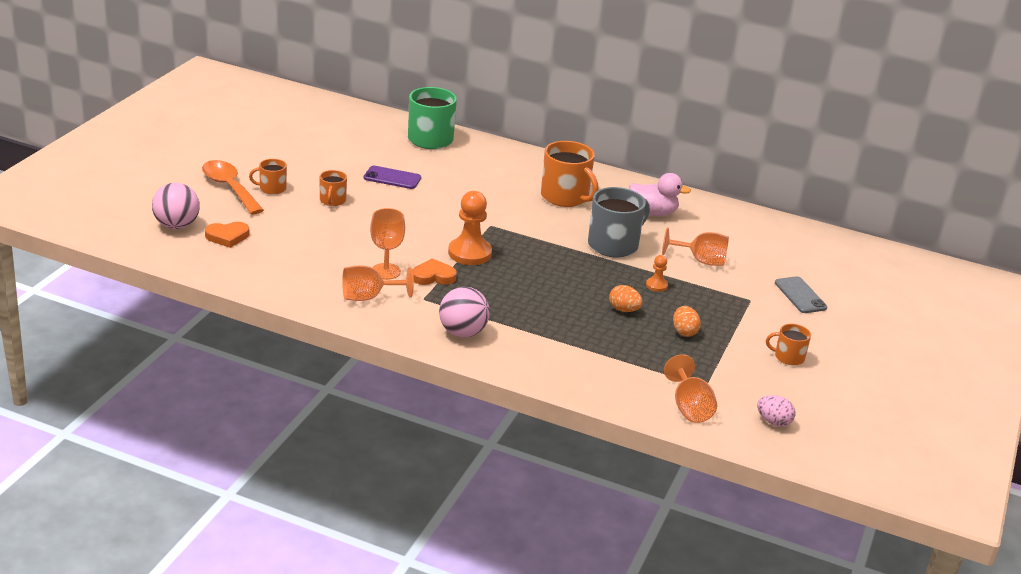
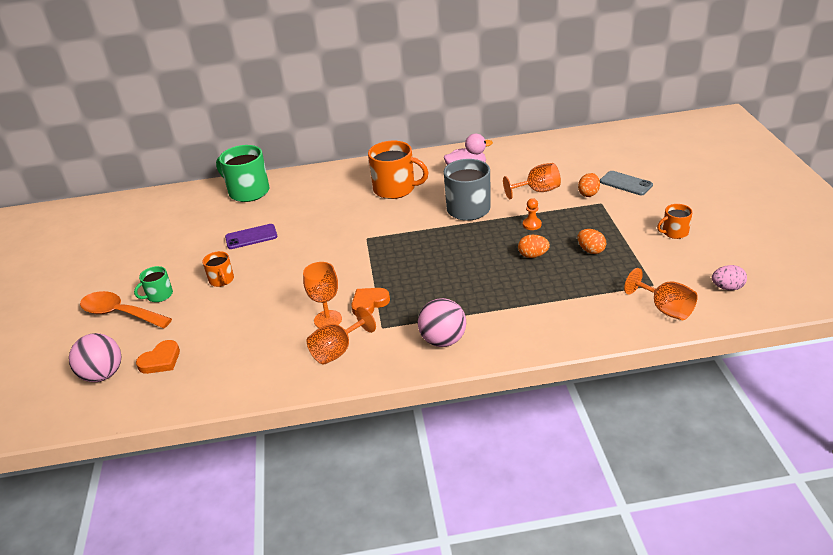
camera: 25 degrees left, 5 degrees up
orange mug [249,159,287,195] -> green mug [134,266,173,302]
orange pawn [448,191,492,265] -> none
none -> orange egg [578,173,600,197]

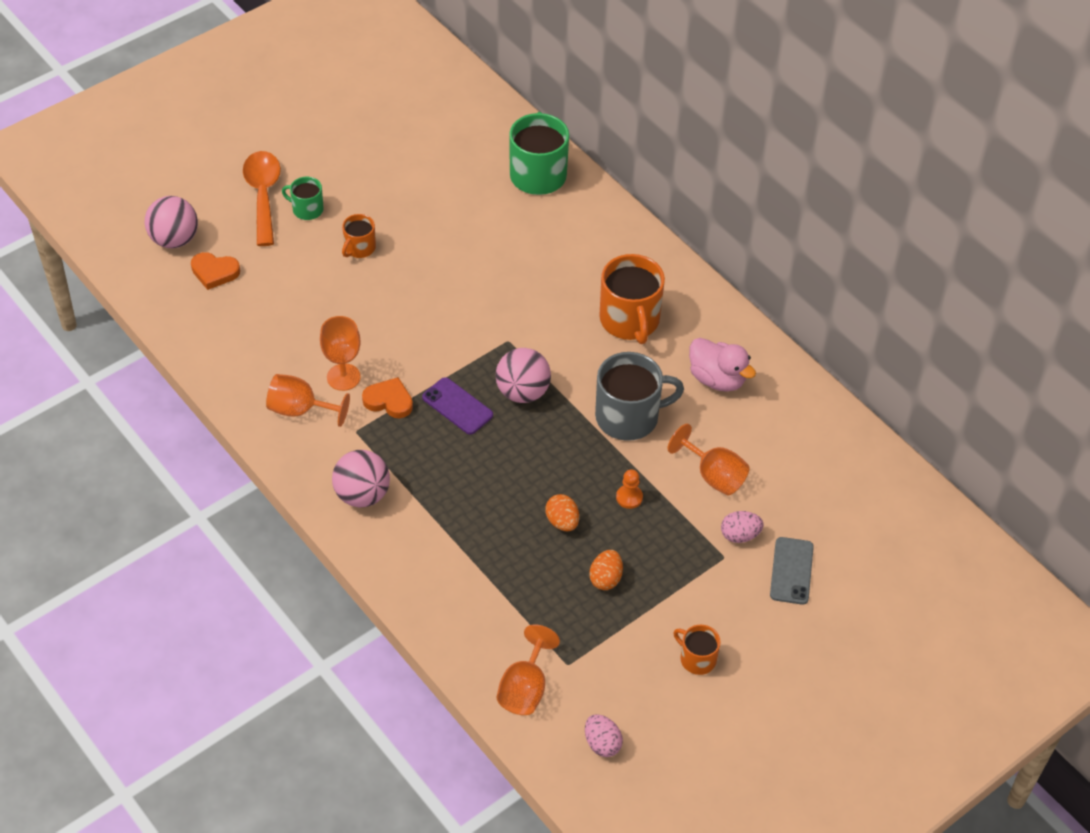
camera: 55 degrees right, 15 degrees up
purple phone [225,224,277,249] -> purple phone moved to [422,377,493,435]
orange egg [578,173,600,197] -> pink egg [721,511,763,543]
none -> pink ball [496,348,551,403]

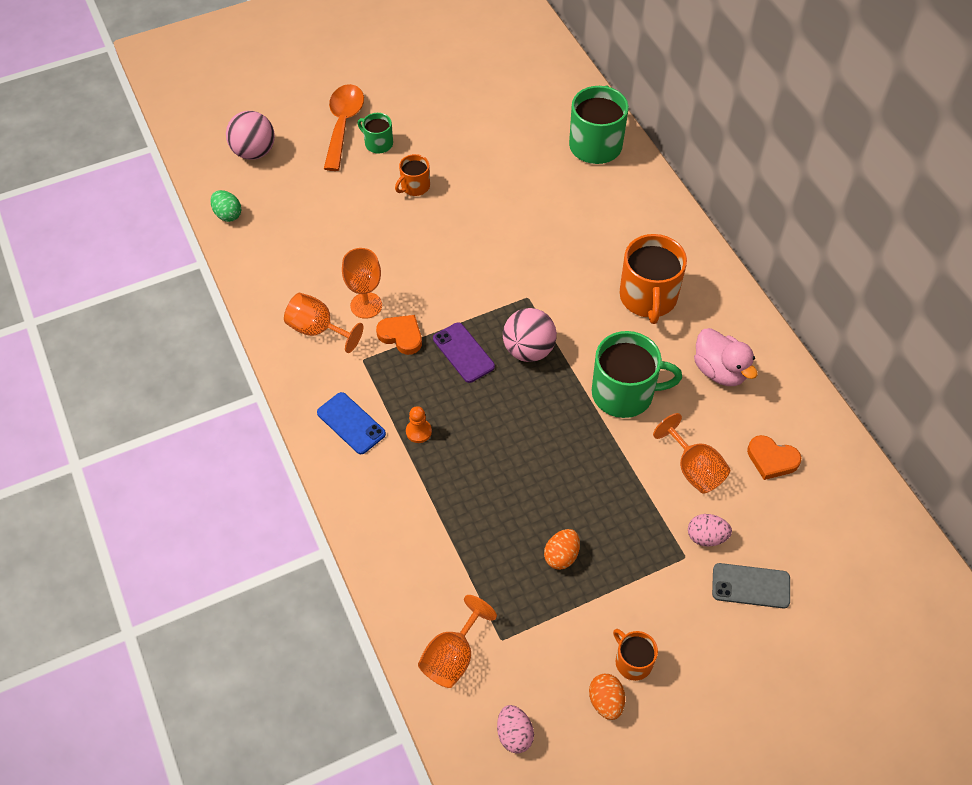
camera: 15 degrees right, 5 degrees up
orange heart [191,252,240,290] -> orange heart moved to [747,435,801,480]
pink ball [332,450,390,508] -> blue phone [317,392,386,454]
orange egg [545,494,579,531] -> orange egg moved to [589,674,625,720]
grey mug [595,352,684,441] -> green mug [591,331,682,418]
orange pawn [616,469,643,509] -> orange pawn moved to [406,406,432,443]
grey phone [770,537,814,605] -> grey phone turned 75 degrees clockwise [712,563,790,609]
none -> green egg [210,190,241,222]

